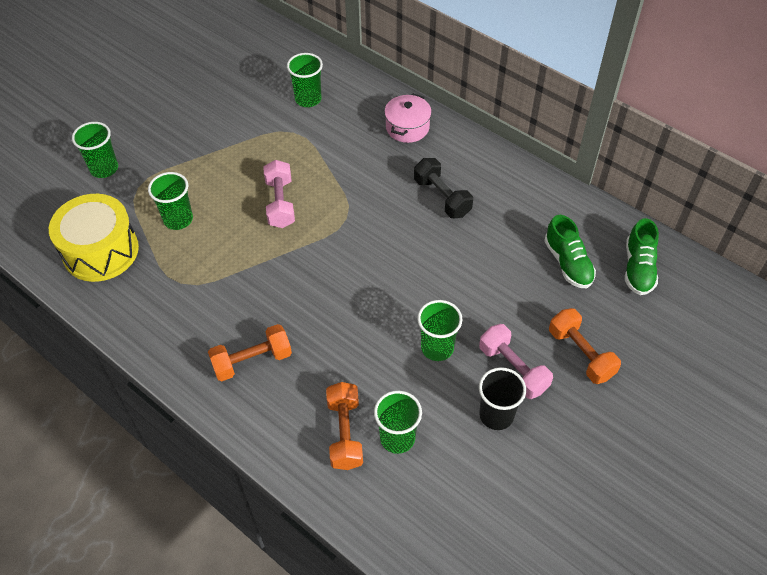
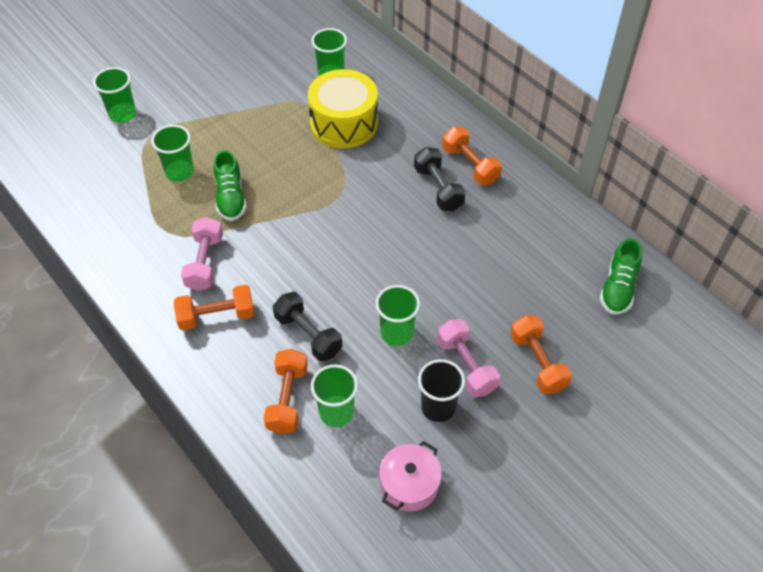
camera: 10 degrees right, 0 degrees up
yellow drum [49,194,139,282] -> yellow drum moved to [308,69,378,148]
pink dumbbell [263,160,295,228] -> pink dumbbell moved to [181,217,223,291]
pink pot [384,94,432,143] -> pink pot moved to [379,441,442,512]
green shoe [544,215,596,288] -> green shoe moved to [213,150,247,221]
none -> black dumbbell [273,292,342,362]
none -> orange dumbbell [442,127,502,185]

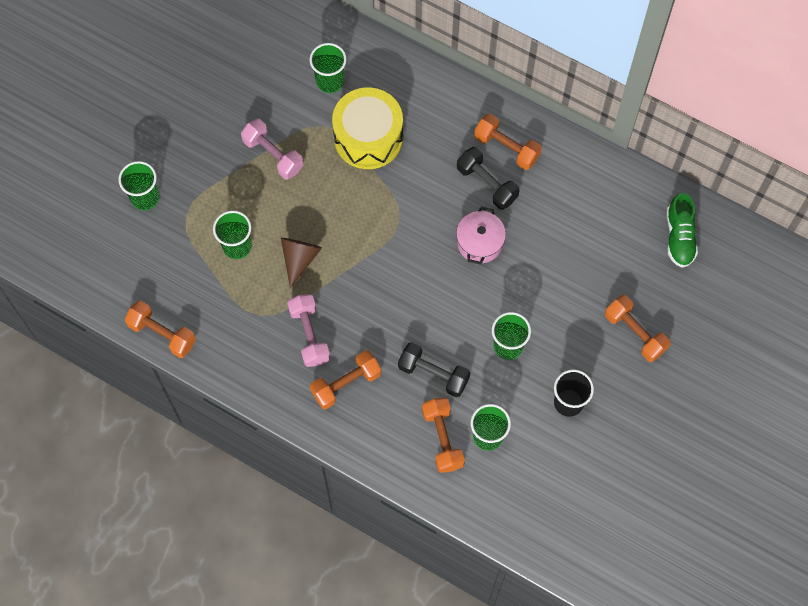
camera: 20 degrees left, 15 degrees up
green shoe [213,150,247,221] -> brown cone [281,237,322,288]
pink pot [379,441,442,512] -> pink pot moved to [456,207,506,265]
pink dumbbell [437,319,500,397] -> pink dumbbell moved to [241,119,303,180]
none -> orange dumbbell [125,301,196,358]

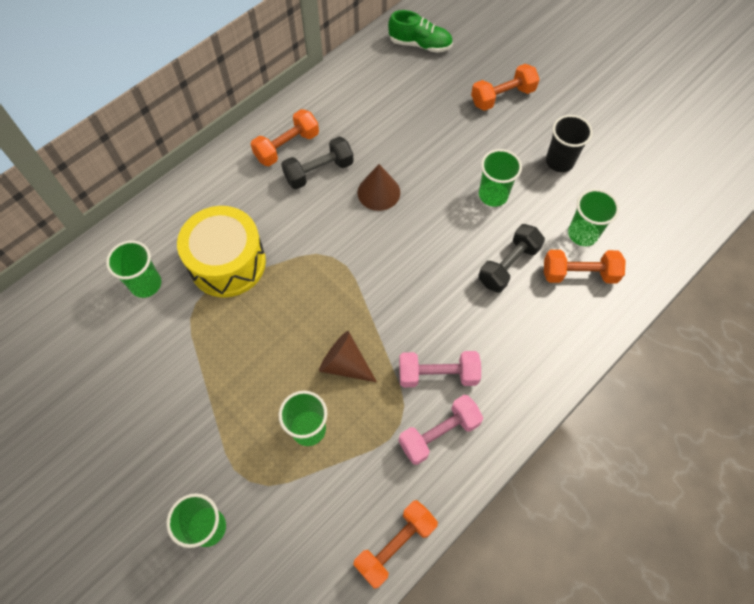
camera: 75 degrees left, 5 degrees down
pink dumbbell [241,119,303,180] -> pink dumbbell moved to [399,395,483,465]
orange dumbbell [310,350,381,409] -> none
pink pot [456,207,506,265] -> brown cone [357,164,400,211]

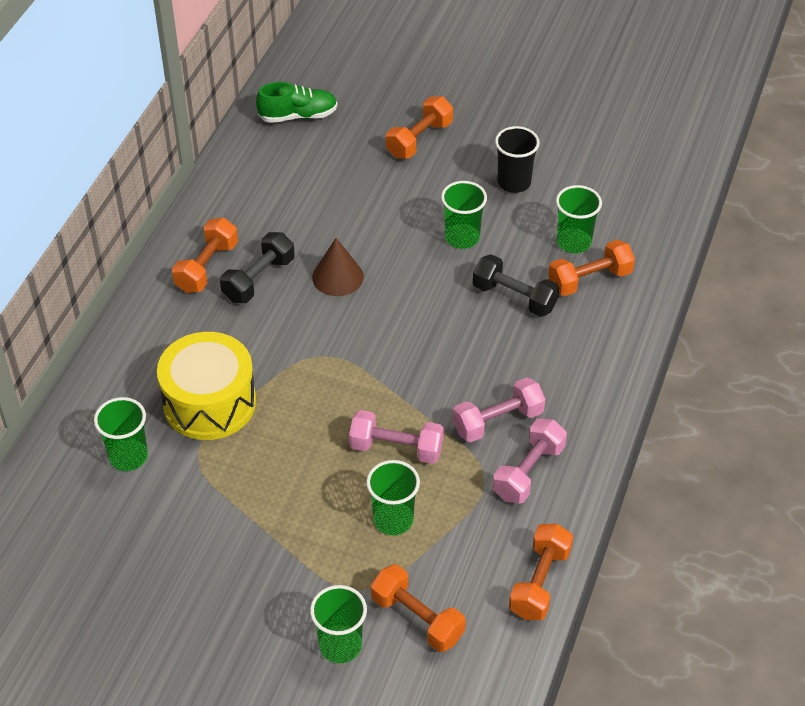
camera: 25 degrees left, 15 degrees down
brown cone [319,331,377,382] -> pink dumbbell [349,410,444,464]
black dumbbell [478,224,545,293] -> black dumbbell turned 75 degrees counterclockwise [473,254,559,317]
none -> orange dumbbell [371,564,466,652]

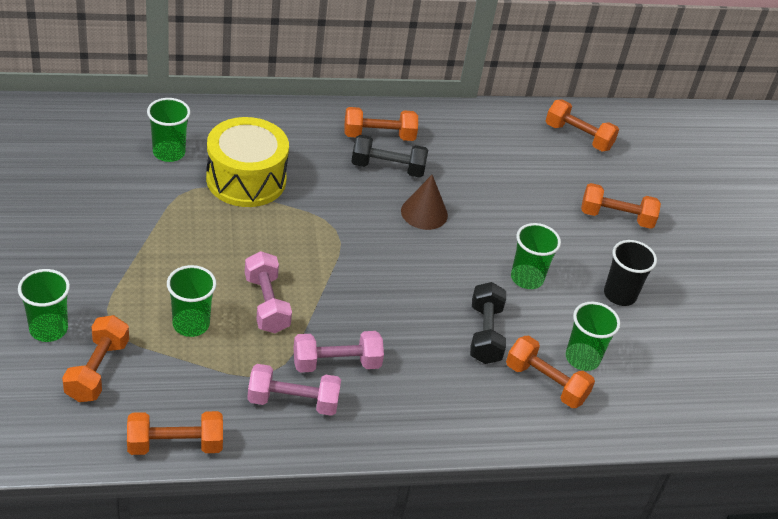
camera: 55 degrees right, 5 degrees down
green shoe [256,82,337,123] -> orange dumbbell [546,100,619,152]
pink dumbbell [453,377,545,442] -> pink dumbbell turned 45 degrees counterclockwise [293,331,384,373]

